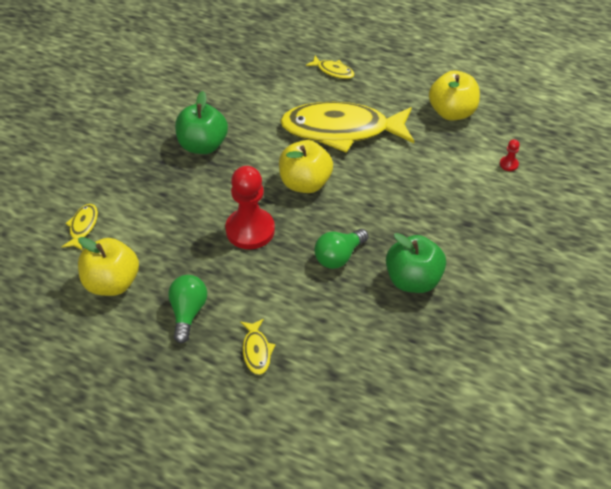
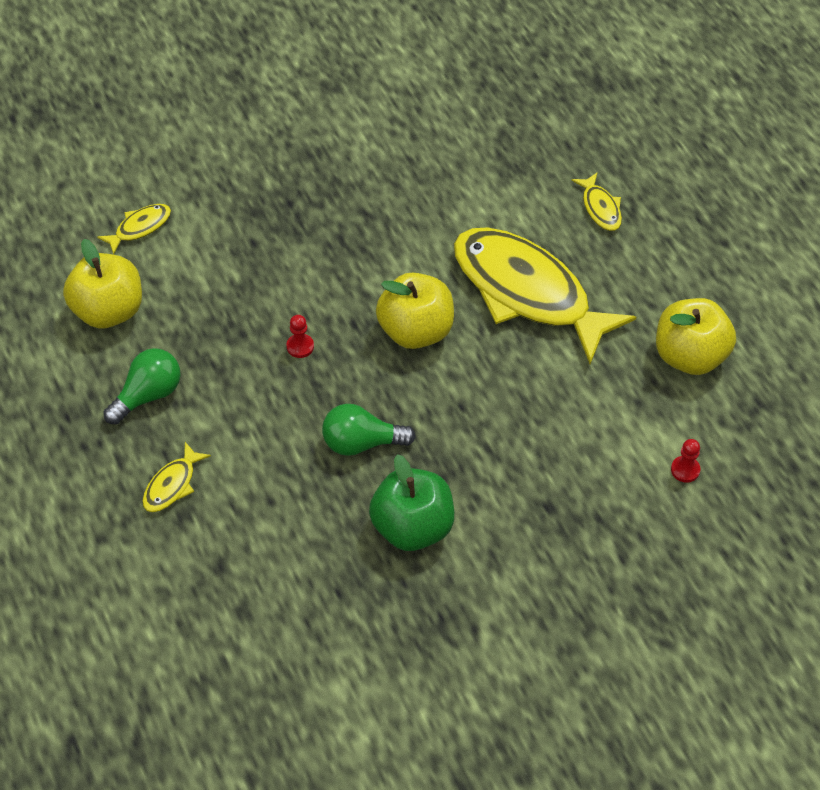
camera: 40 degrees right, 5 degrees up
green apple [175,91,228,154] -> none
red pawn [225,166,275,249] -> red pawn [286,315,314,358], size x0.40

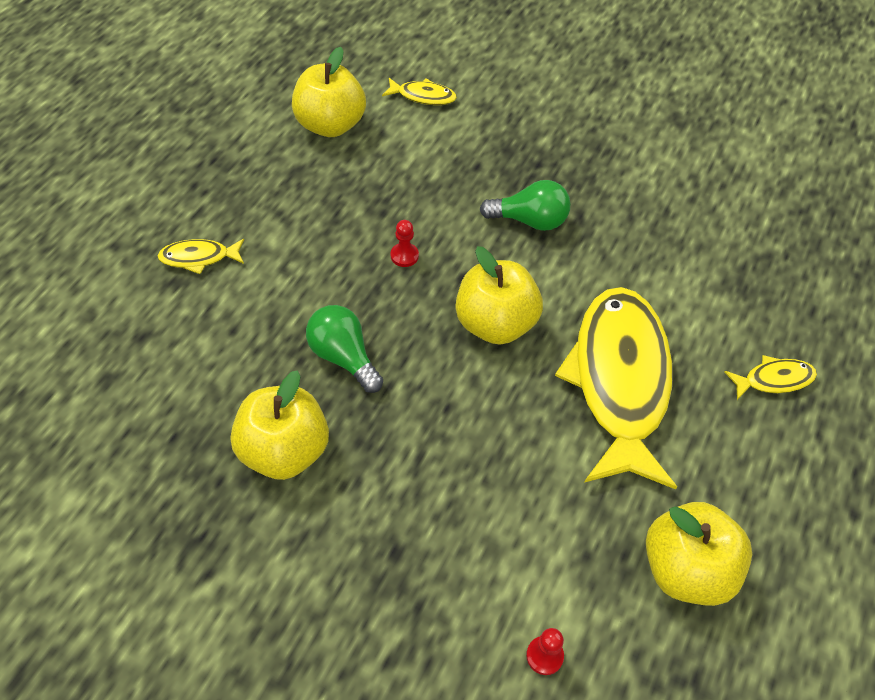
camera: 50 degrees right, 0 degrees up
green light bulb [103,348,181,425] -> green light bulb moved to [480,180,570,231]
green apple [369,454,454,551] -> yellow apple [231,371,329,480]
yellow fish [571,173,622,231] -> yellow fish turned 135 degrees counterclockwise [724,355,817,400]

